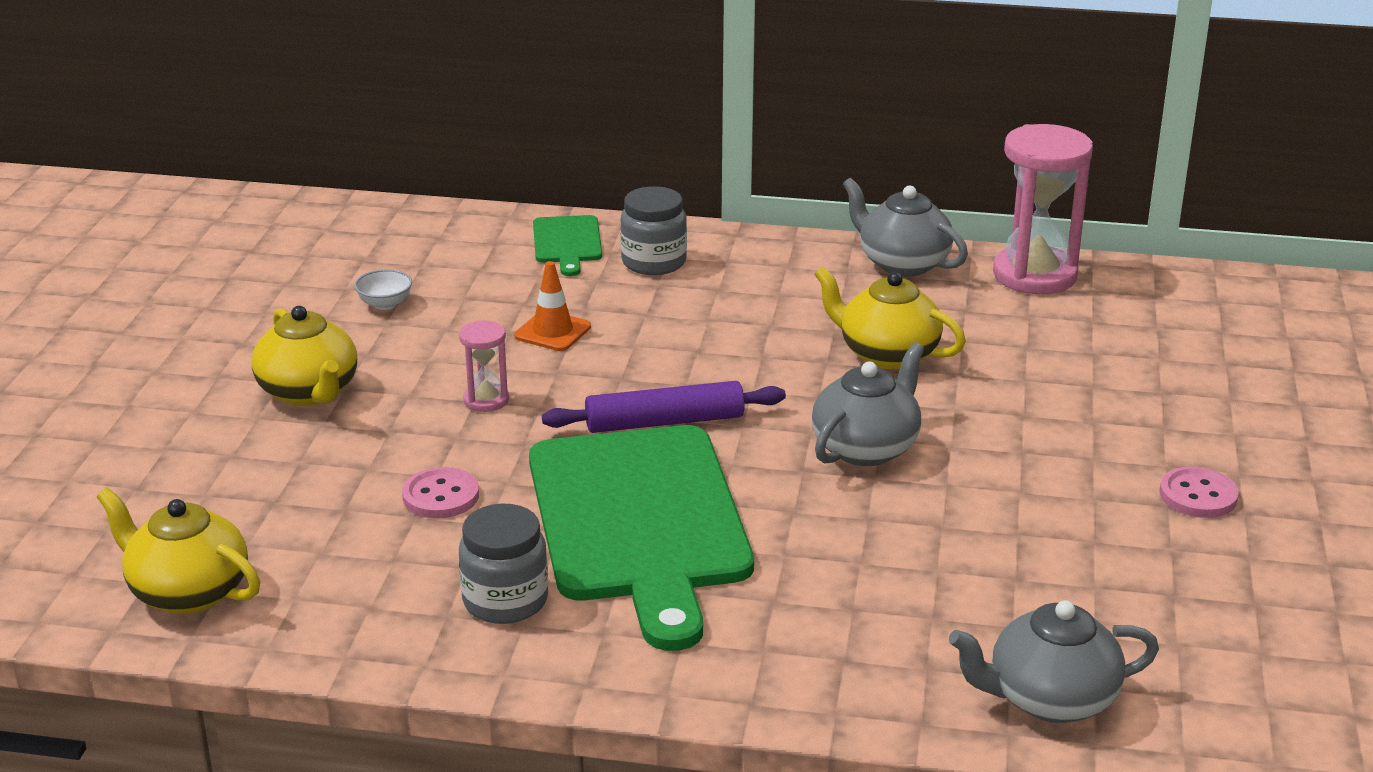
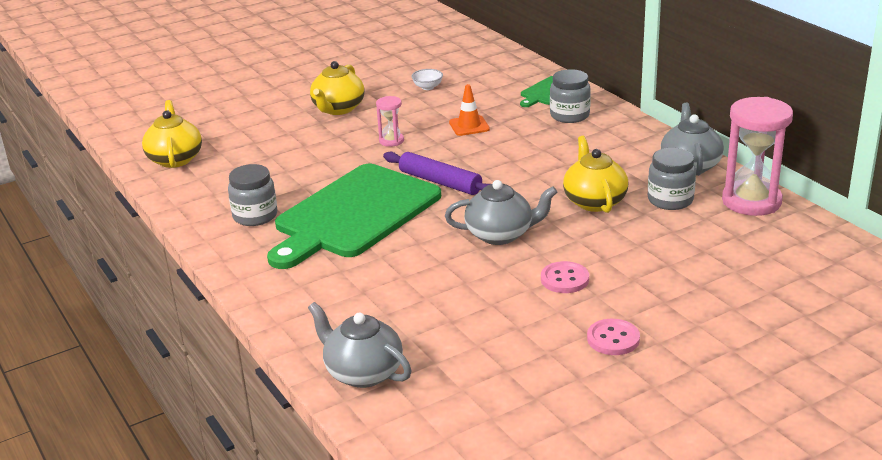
camera: 50 degrees right, 0 degrees up
pink button [402,467,479,518] -> pink button moved to [541,261,589,293]
none -> grey jar [648,148,696,210]

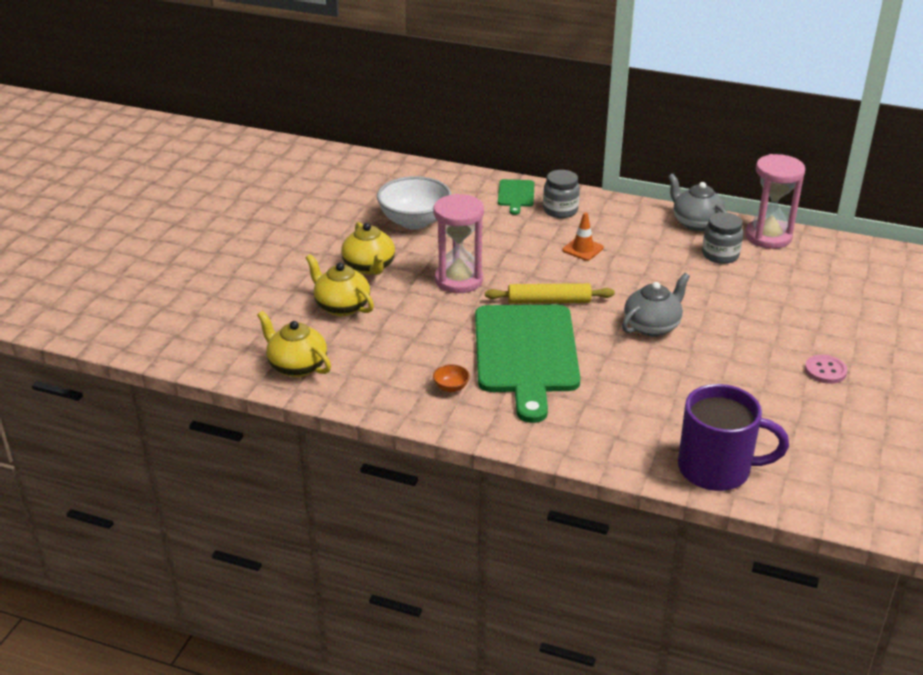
camera: 40 degrees left, 5 degrees up
grey jar [228,164,277,226] -> orange bowl [433,364,470,393]
grey teapot [308,302,412,388] -> purple mug [678,384,789,491]
pink hourglass [376,96,404,147] -> pink hourglass [434,194,484,293], size x2.06
purple rolling pin [383,151,490,195] -> yellow rolling pin [485,283,614,304]
white bowl [411,69,443,90] -> white bowl [377,176,451,230], size x2.44
orange traffic cone [449,84,490,136] -> orange traffic cone moved to [562,212,604,261]
pink button [541,261,589,293] -> none
yellow teapot [563,136,628,213] -> yellow teapot moved to [306,254,374,316]

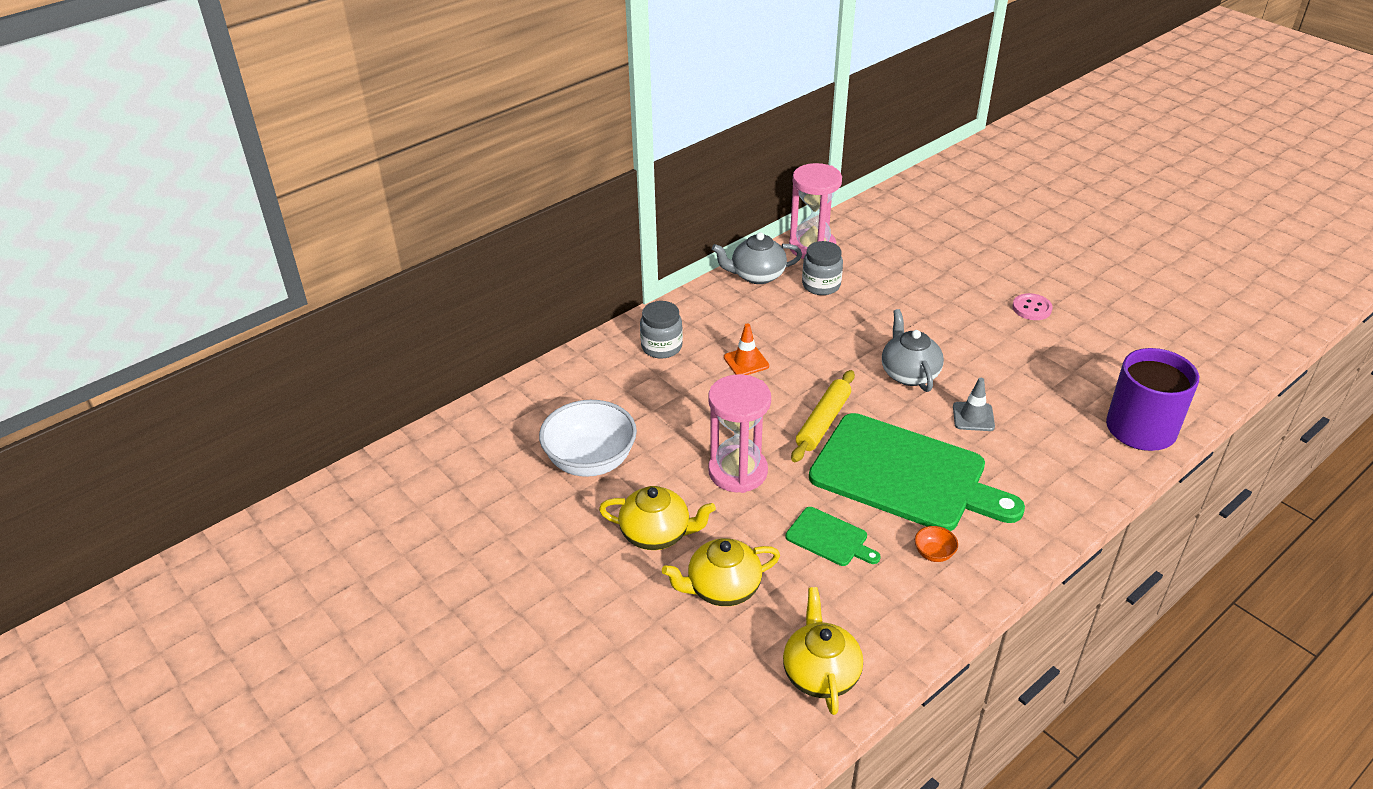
camera: 60 degrees left, 5 degrees up
yellow teapot [257,311,331,377] -> yellow teapot turned 105 degrees clockwise [783,587,863,715]
green cutting board [498,179,535,215] -> green cutting board moved to [785,507,881,566]
none -> grey traffic cone [953,378,995,431]

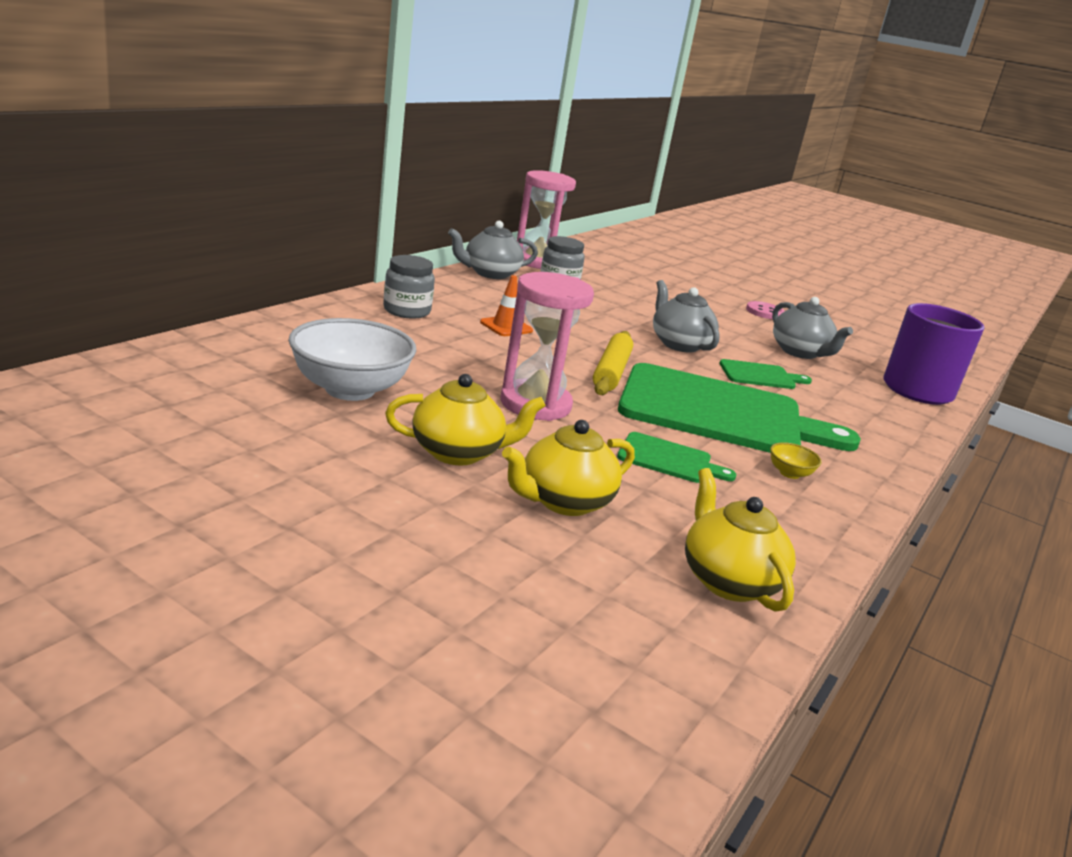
camera: 20 degrees left, 15 degrees down
orange bowl [915,526,958,562] -> yellow bowl [770,442,822,479]
grey traffic cone [953,378,995,431] -> green cutting board [720,359,812,389]
none -> grey teapot [772,297,853,359]

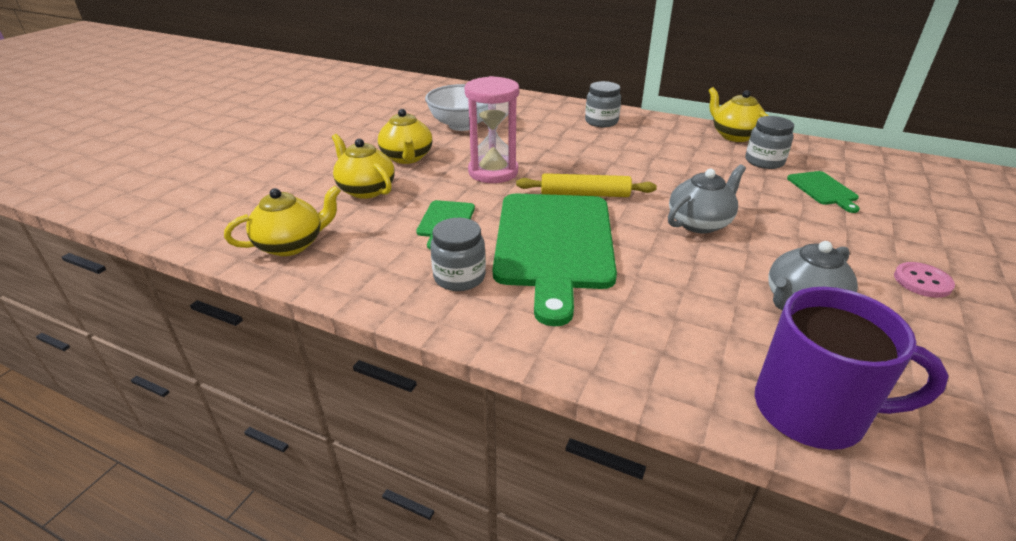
camera: 85 degrees right, 10 degrees up
grey teapot [448,221,538,279] -> yellow teapot [708,87,769,142]
orange traffic cone [480,275,533,336] -> none
pink hourglass [517,170,576,269] -> none
green cutting board [720,359,812,389] -> green cutting board moved to [787,171,860,213]
yellow bowl [770,442,822,479] -> grey jar [430,218,486,291]

